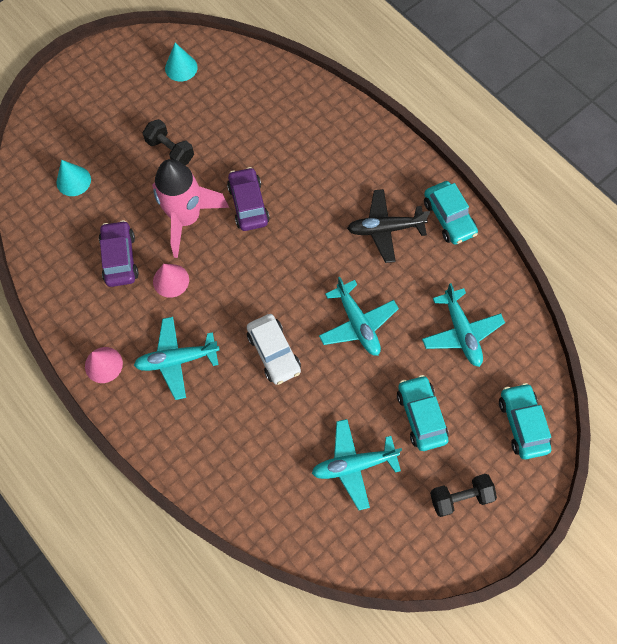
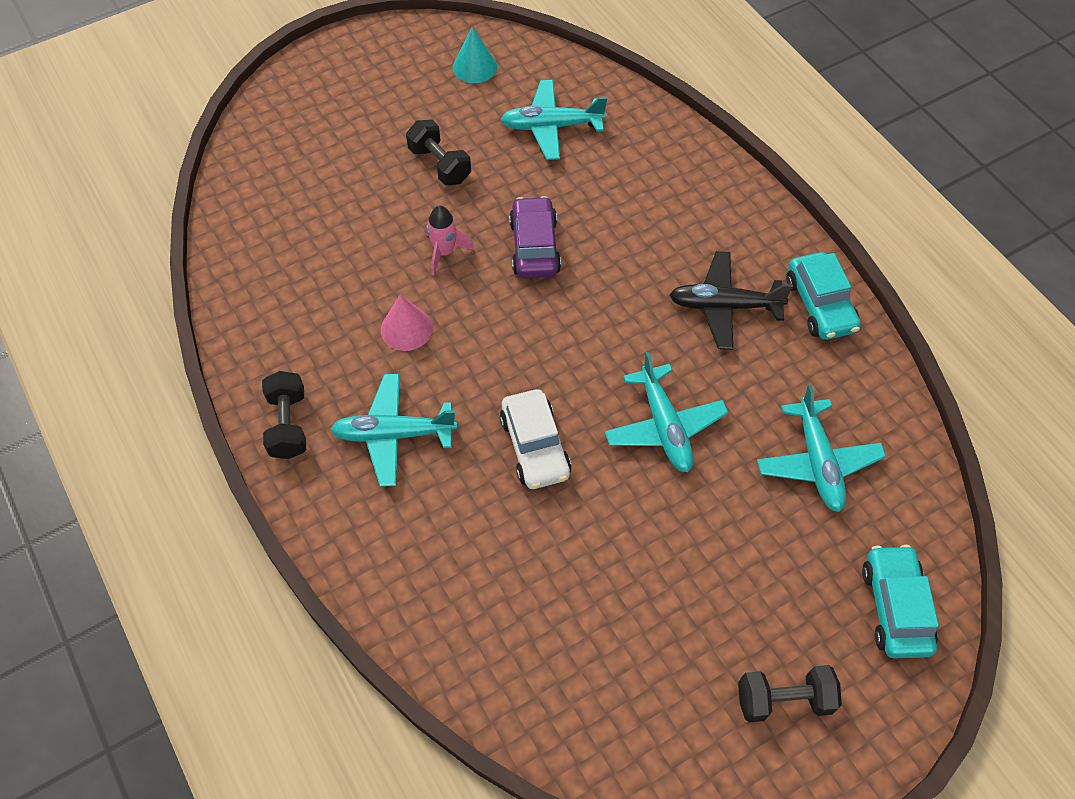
camera: 10 degrees right, 10 degrees down
turquoise cone [56,160,91,196] -> none
pink cone [85,347,123,383] -> black dumbbell [262,371,306,459]
purple car [99,220,139,287] -> none
pink rocket [152,159,229,258] -> pink rocket [426,206,474,275], size x0.48
turquoise plane [312,419,402,510] -> turquoise plane moved to [500,80,607,160]
turquoise car [397,375,449,451] -> none

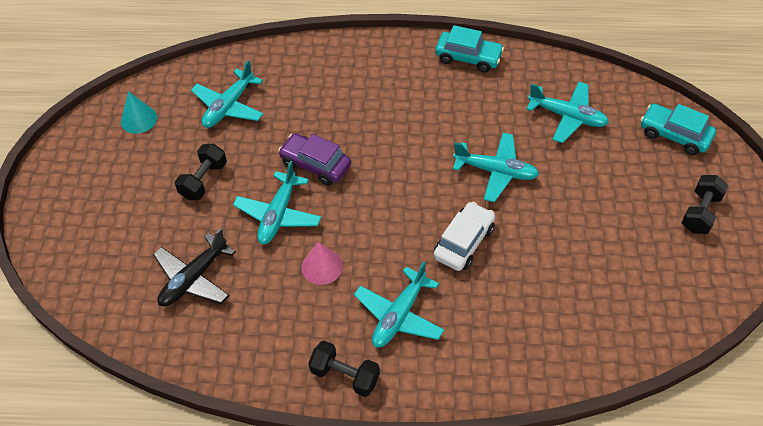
camera: 55 degrees left, 5 degrees down
black dumbbell [406,120,471,185] -> black dumbbell turned 60 degrees counterclockwise [175,143,227,200]
pink rocket [426,206,474,275] -> turquoise plane [233,161,321,244]
white car [500,389,571,489] -> white car turned 75 degrees counterclockwise [433,202,495,271]
black plane [669,251,793,350] -> black plane moved to [153,228,236,306]

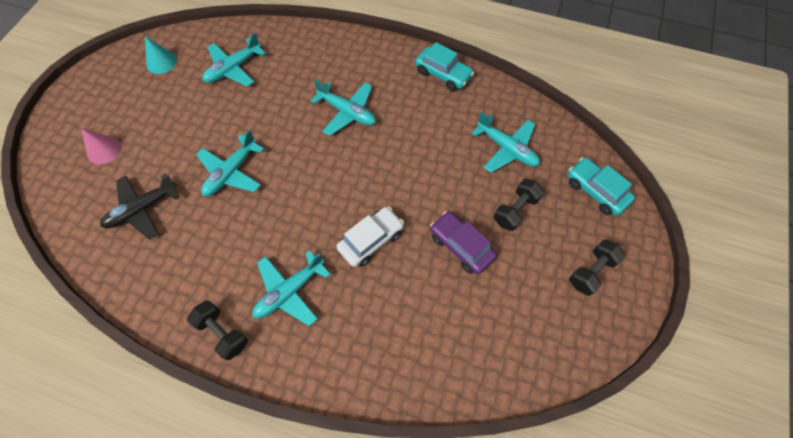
camera: 15 degrees right, 10 degrees up
black dumbbell [175,143,227,200] -> black dumbbell moved to [494,178,544,231]
purple car [278,133,351,186] -> purple car moved to [430,211,497,274]
pink cone [302,241,343,285] -> pink cone moved to [81,128,121,165]
turquoise plane [453,133,539,202] -> turquoise plane moved to [311,79,376,136]

